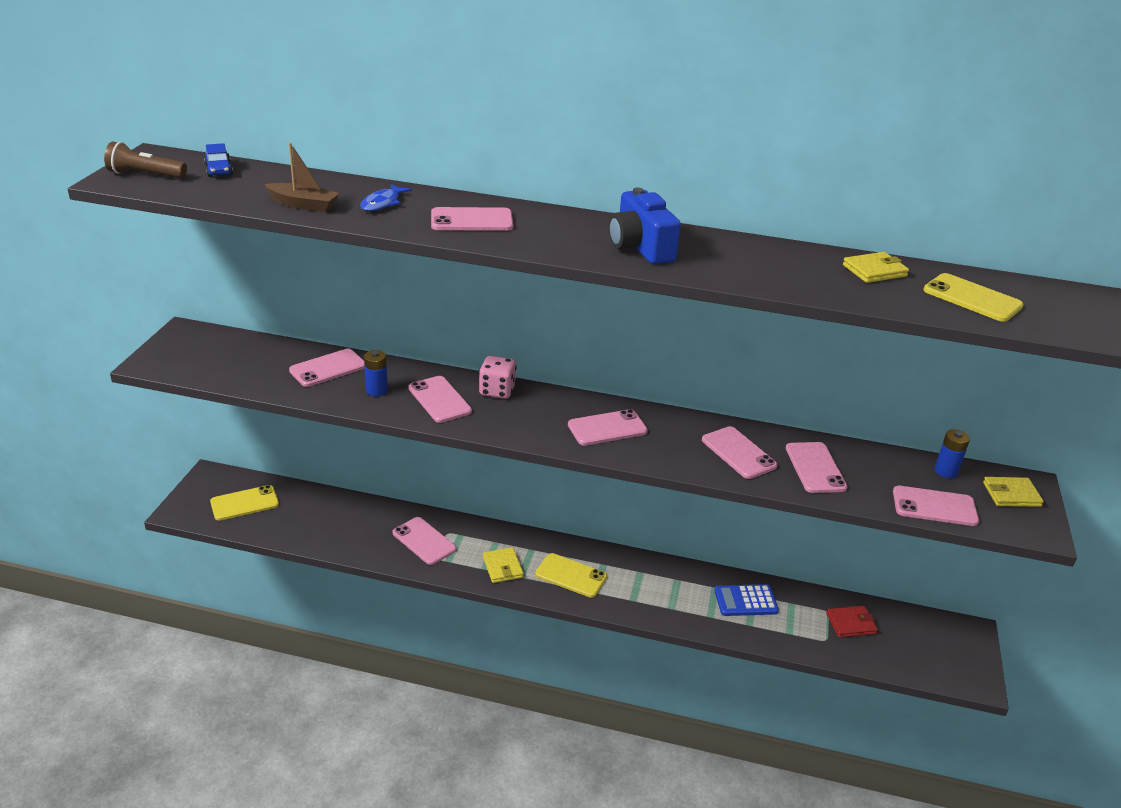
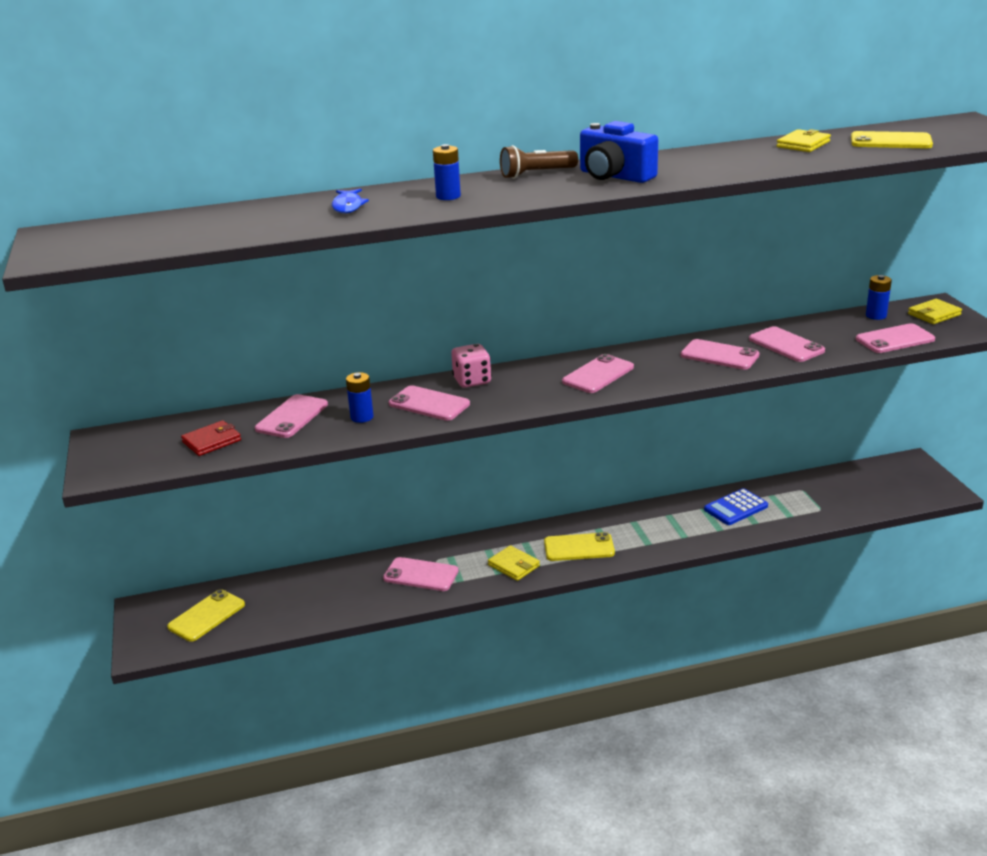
camera: 25 degrees left, 5 degrees down
brown flashlight [104,142,187,178] -> brown flashlight moved to [500,145,578,179]
blue car [204,143,233,177] -> none
brown boat [264,143,339,212] -> none
pink phone [431,207,513,231] -> blue battery [433,144,461,200]
red wallet [826,606,878,638] -> red wallet moved to [181,420,241,456]

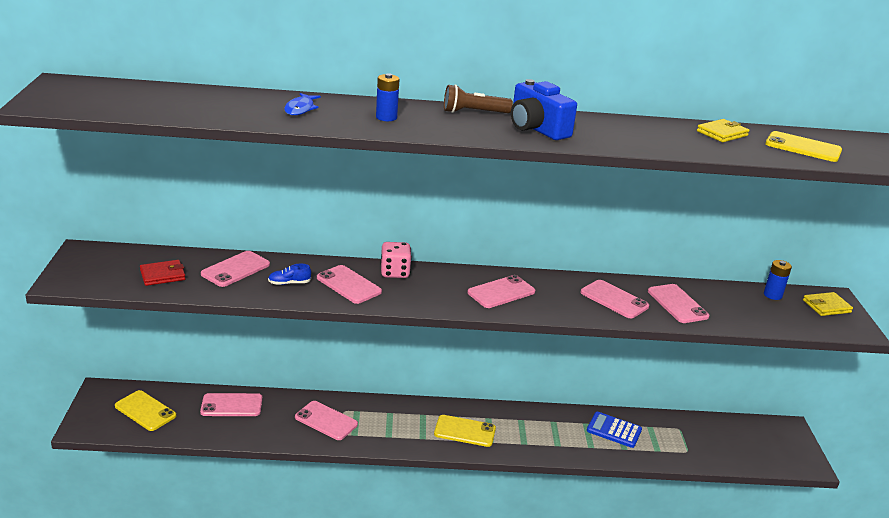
camera: 10 degrees right, 0 degrees up
yellow phone [167,589,245,642] -> yellow phone turned 75 degrees clockwise [115,390,176,431]
blue battery [346,372,374,423] -> blue shoe [268,264,311,285]
yellow wallet [488,545,540,581] -> none
blue calculator [704,488,768,525] -> blue calculator turned 45 degrees clockwise [587,412,642,448]
pink phone [856,323,935,353] -> pink phone moved to [200,393,262,416]

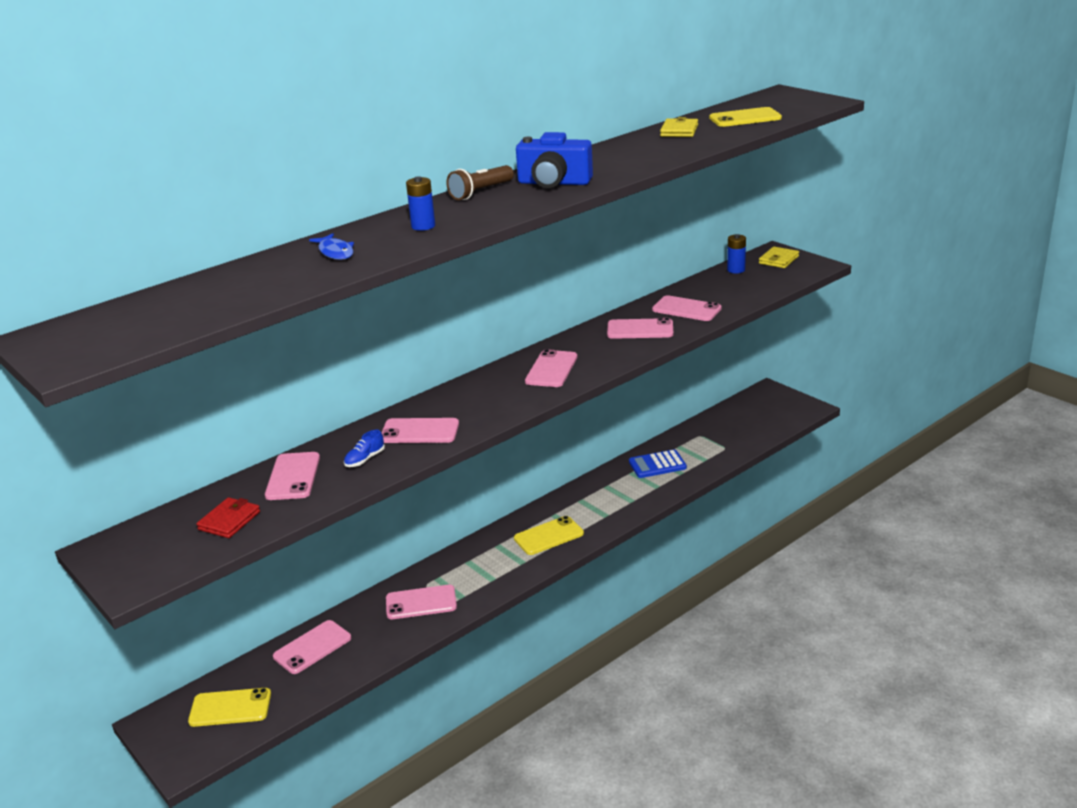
camera: 35 degrees left, 0 degrees up
pink dice [380,242,412,278] -> none

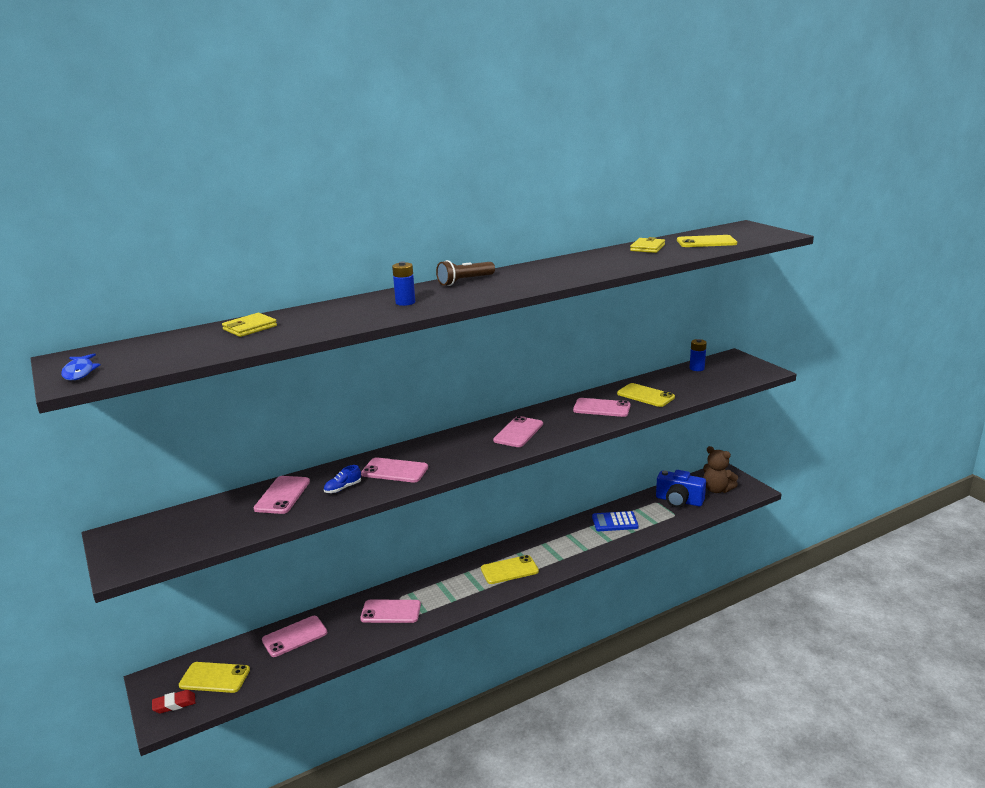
camera: 10 degrees right, 5 degrees down
red wallet [196,497,260,538] -> none
blue fish [309,233,354,260] -> blue fish moved to [61,353,101,380]
blue camera [516,132,593,188] -> blue camera moved to [656,470,706,507]
pink phone [652,295,722,321] -> yellow phone [617,383,675,407]
yellow wallet [759,247,799,268] -> yellow wallet moved to [222,313,277,337]
none -> red eraser [152,690,195,713]
none -> brown teddy bear [703,446,738,493]

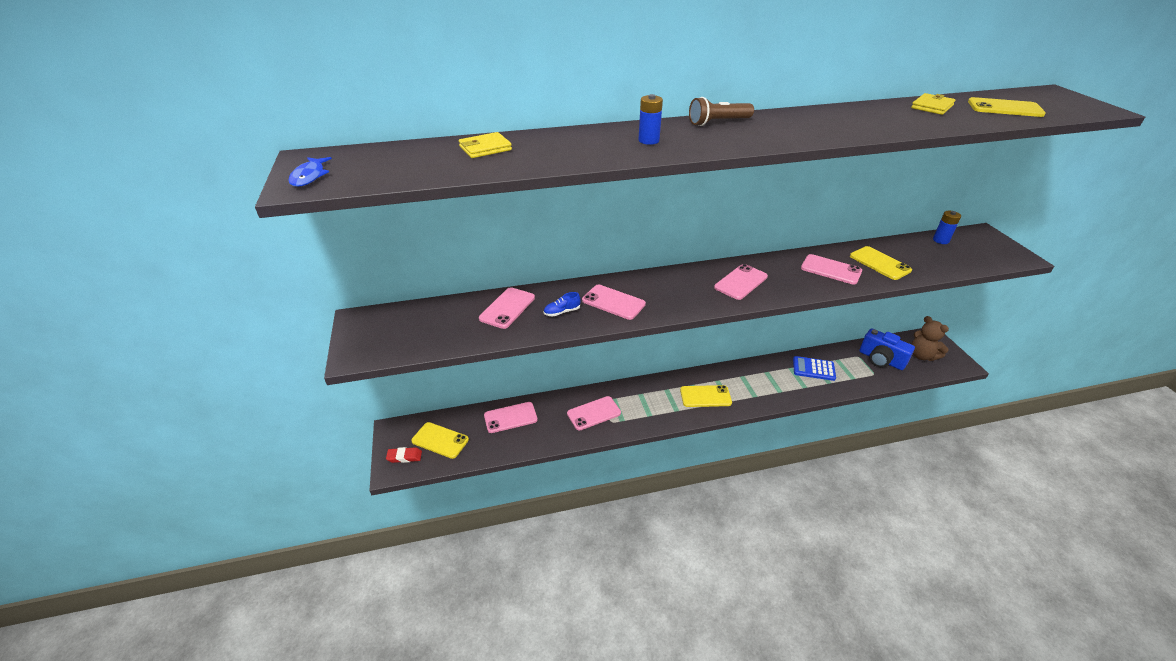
camera: 15 degrees right, 15 degrees up
pink phone [360,600,421,623] -> pink phone turned 45 degrees counterclockwise [567,396,621,430]

